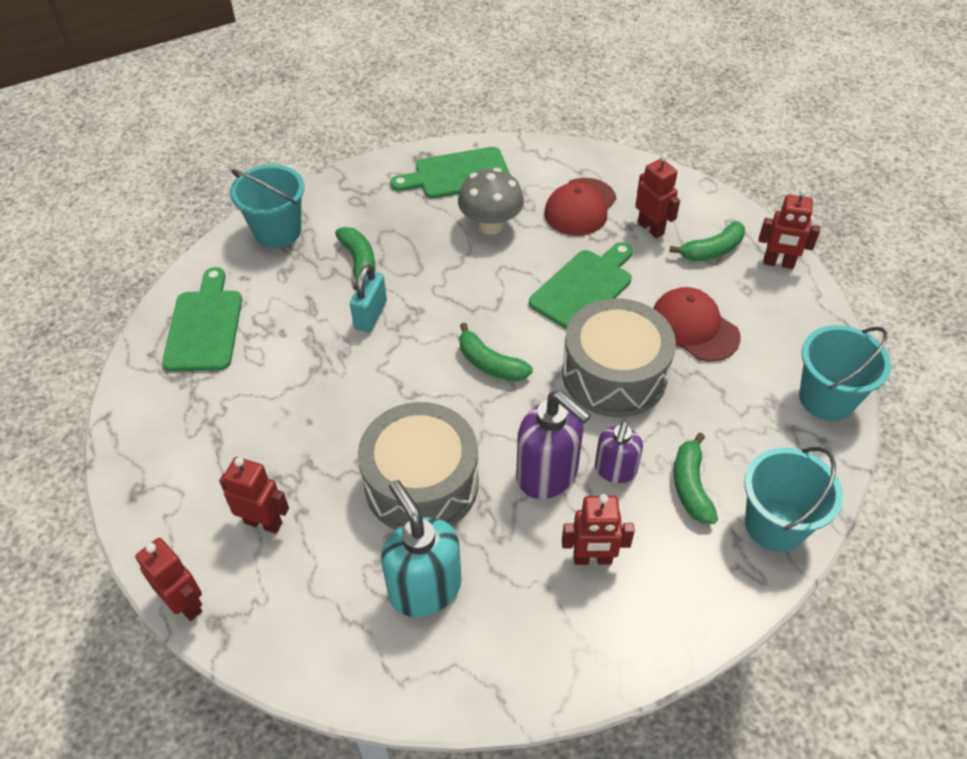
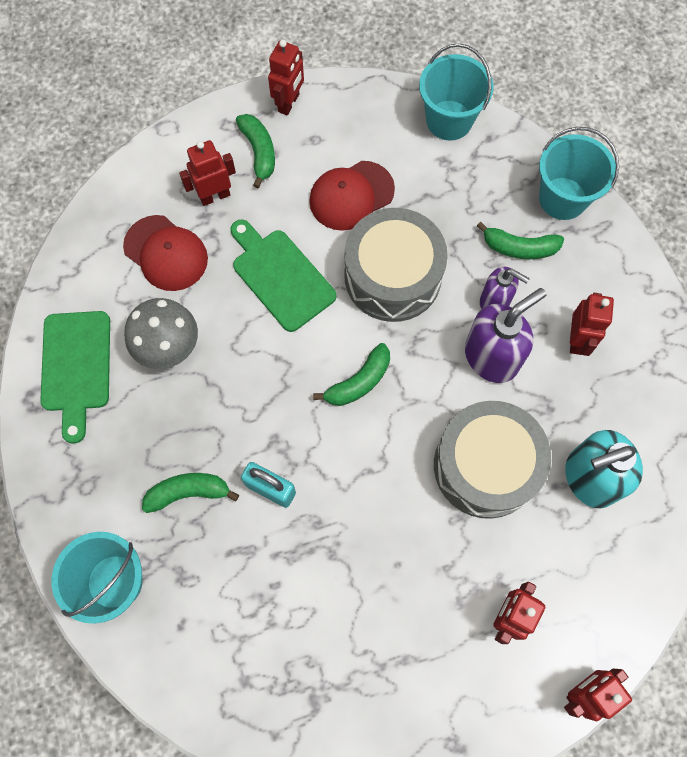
camera: 80 degrees left, 20 degrees up
green cutting board [162,267,242,372] -> none

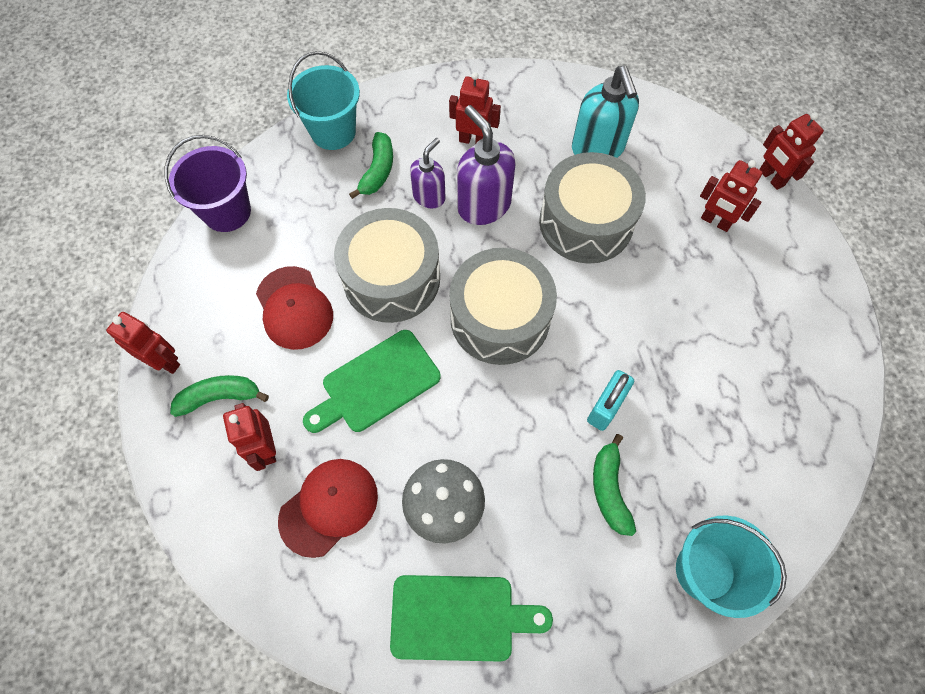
camera: 85 degrees left, 5 degrees down
green banana [313,343,390,406] -> grey drum [449,248,557,365]
turquoise bucket [419,43,494,140] -> purple bucket [165,135,251,232]

